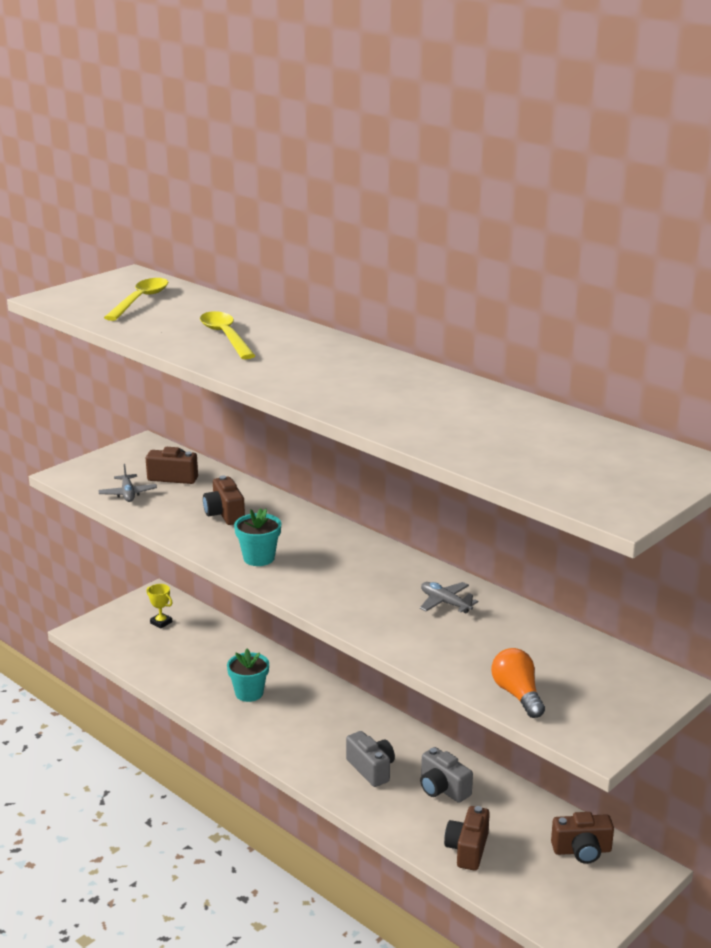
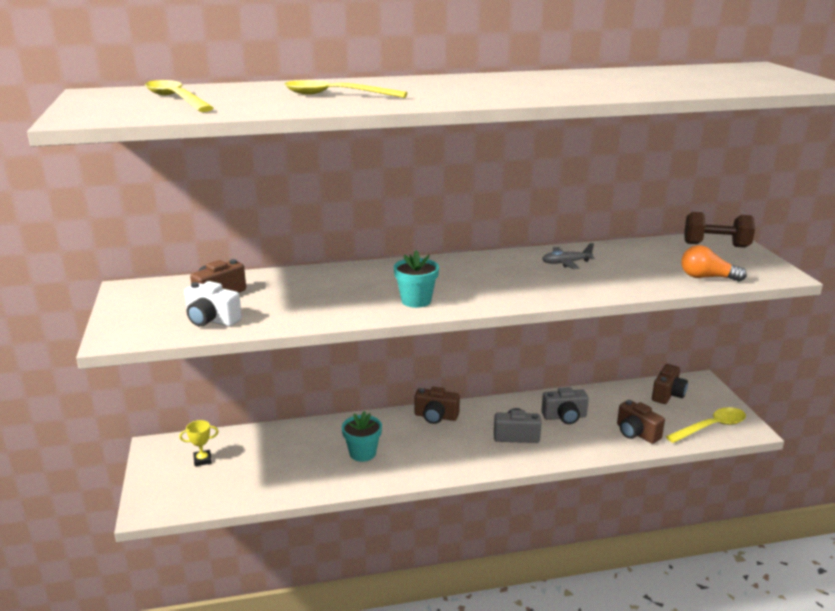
camera: 55 degrees left, 0 degrees up
grey plane [98,464,157,502] -> white camera [184,281,242,327]
brown camera [203,476,245,525] -> brown camera moved to [414,387,460,424]
none -> yellow spoon [666,407,746,443]
none -> brown dumbbell [684,212,755,248]

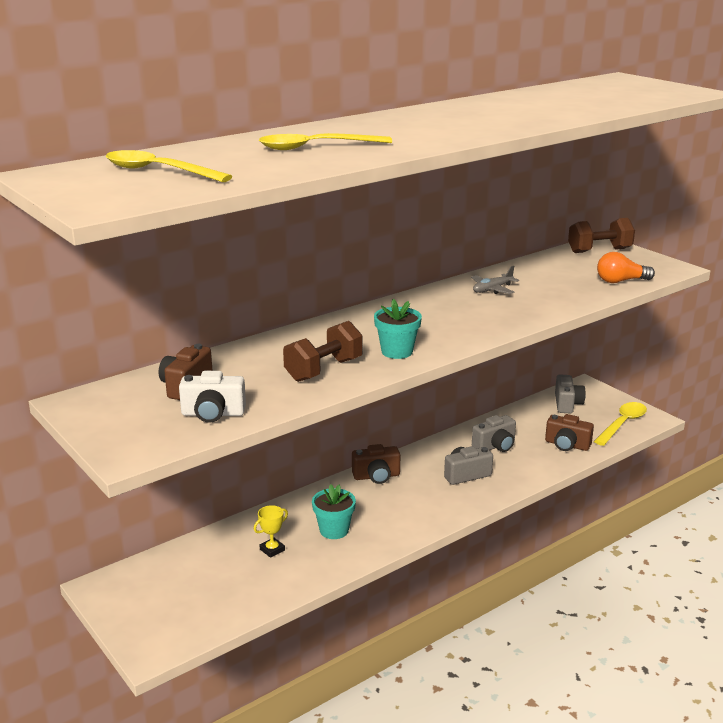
camera: 25 degrees left, 0 degrees up
yellow trophy [179,420,219,466] -> yellow trophy moved to [254,505,288,558]
brown camera [652,364,688,404] -> grey camera [555,374,586,413]
none -> brown dumbbell [283,321,363,382]

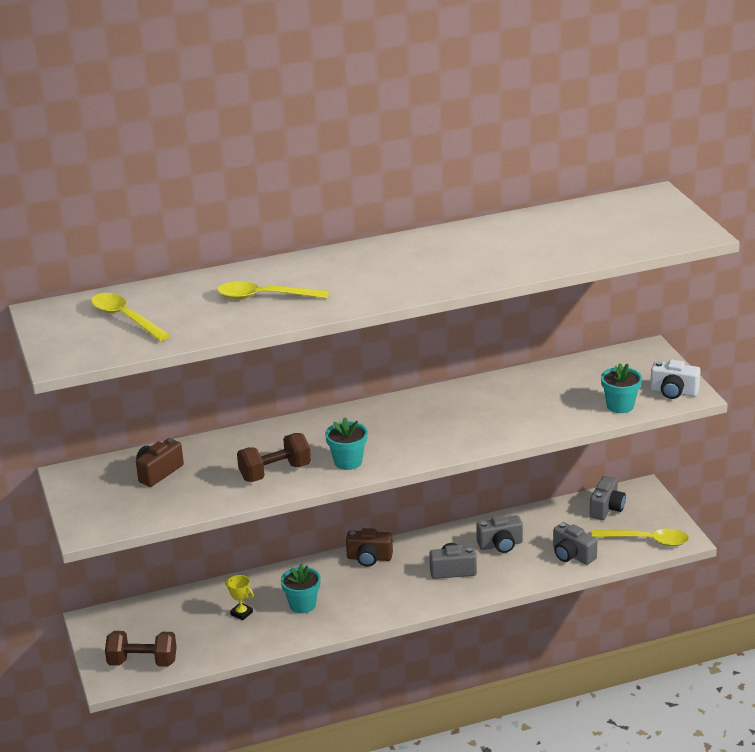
camera: 20 degrees right, 5 degrees up
white camera [179,371,246,423] -> white camera moved to [650,359,701,399]
yellow trophy [254,505,288,558] -> yellow trophy turned 60 degrees clockwise [225,575,254,621]
grey plane [471,266,519,294] -> none
brown camera [545,414,594,451] -> grey camera [553,522,597,565]
brown dumbbell [568,218,635,253] -> brown dumbbell moved to [105,631,177,667]
yellow spoon [594,402,647,446] -> yellow spoon turned 45 degrees clockwise [591,529,689,546]
orange light bulb [597,252,655,283] -> turquoise flower pot [601,363,642,413]

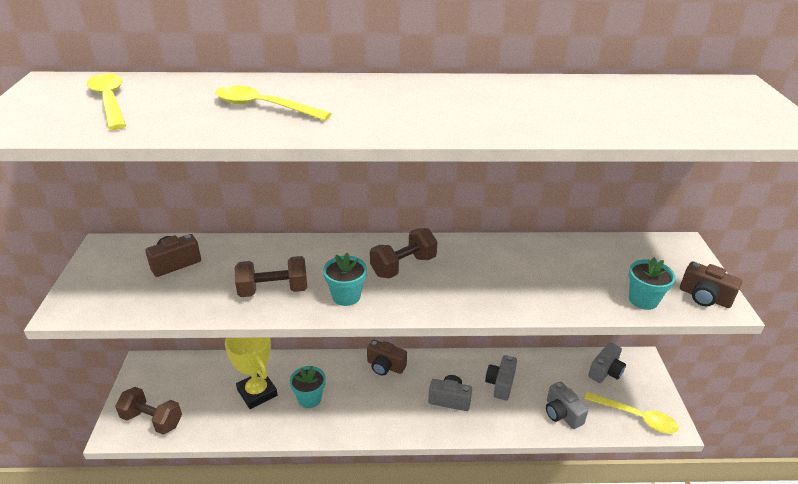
camera: 15 degrees right, 5 degrees up
yellow trophy [225,575,254,621] -> yellow trophy [225,338,277,409], size x2.12
grey camera [476,515,523,553] -> grey camera turned 105 degrees clockwise [485,355,517,401]
white camera [650,359,701,399] -> brown camera [680,261,742,308]
none -> brown dumbbell [370,228,437,279]

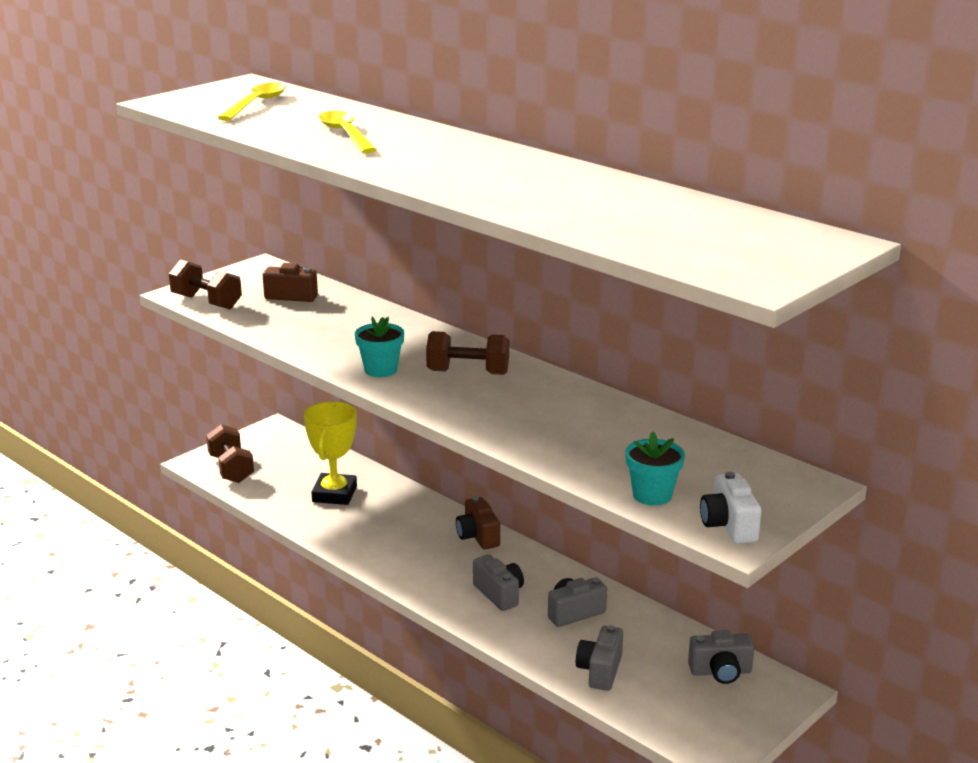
camera: 45 degrees right, 10 degrees down
brown dumbbell [235,256,307,297] -> brown dumbbell moved to [169,259,242,309]
turquoise flower pot [290,366,326,408] -> none
yellow spoon [585,392,679,434] -> none
brown camera [680,261,742,308] -> white camera [700,471,762,544]

